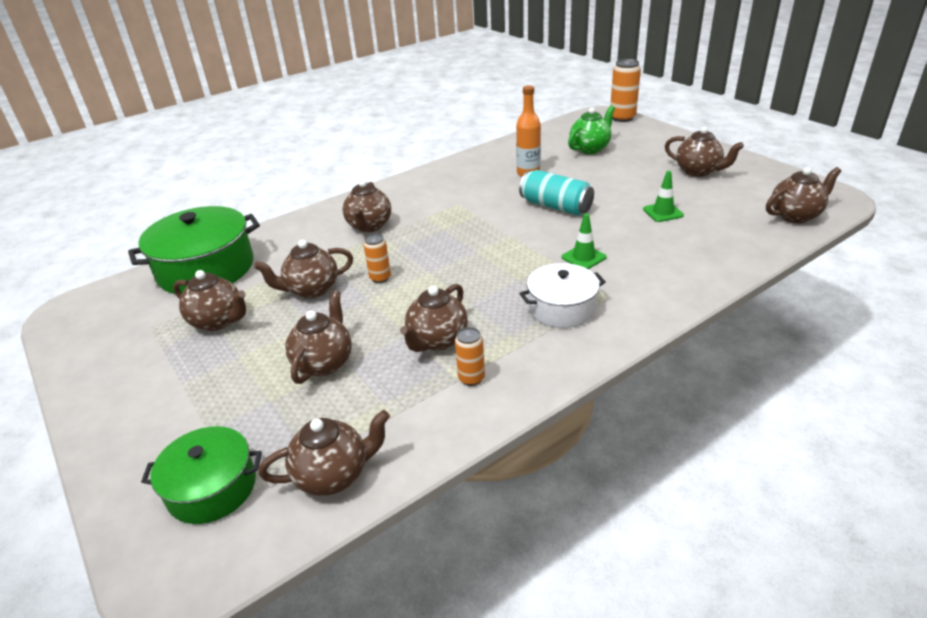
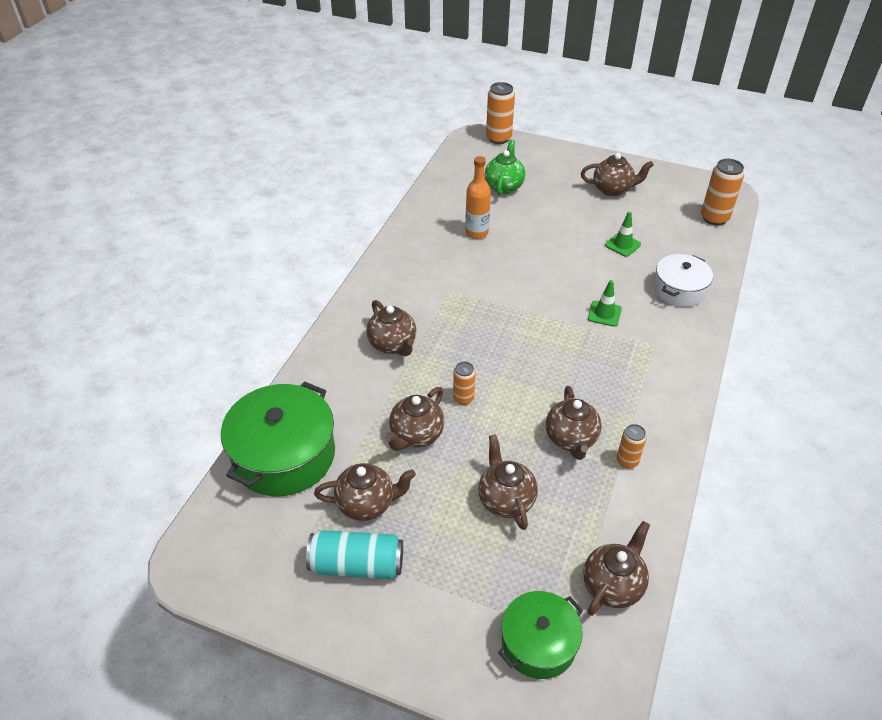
camera: 35 degrees left, 10 degrees up
turquoise can [519,170,594,215] -> turquoise can moved to [306,530,403,580]
white pot [519,263,606,328] -> white pot moved to [654,254,713,307]
brown teapot [766,167,842,223] -> orange can [701,159,744,225]

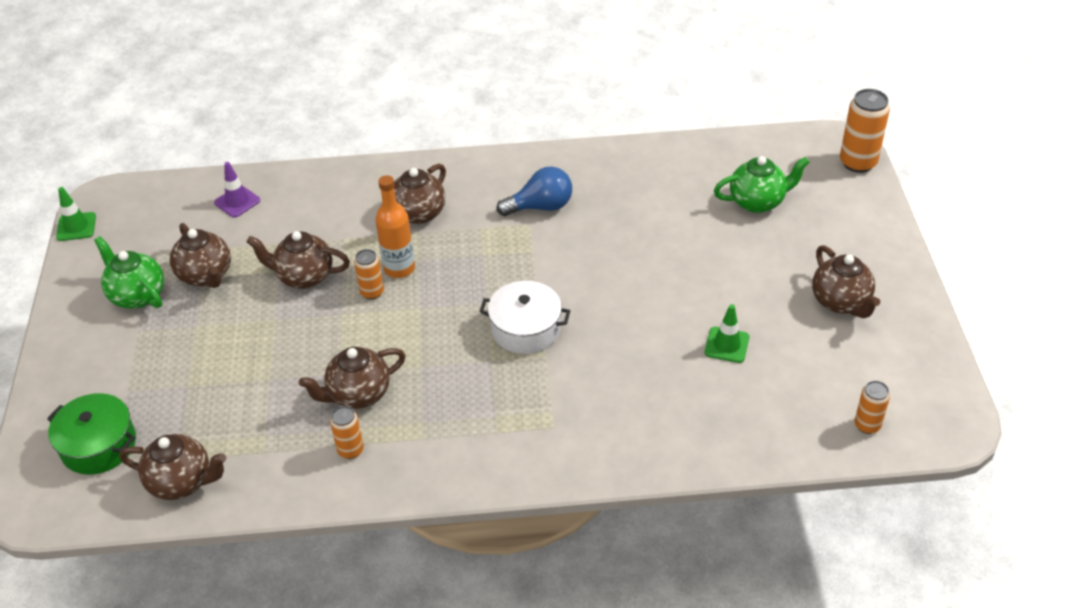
camera: 65 degrees right, 0 degrees up
green pot [221,381,335,496] -> purple traffic cone [214,162,260,218]
turquoise can [306,530,403,580] -> green teapot [94,236,164,309]
orange bottle [465,156,491,239] -> orange bottle moved to [375,175,415,278]
brown teapot [478,435,538,530] -> none
green traffic cone [588,280,622,327] -> green traffic cone moved to [56,187,96,241]
white pot [654,254,713,307] -> white pot moved to [479,281,570,354]
orange can [701,159,744,225] -> orange can [854,381,890,434], size x0.58
none -> blue light bulb [497,167,572,216]

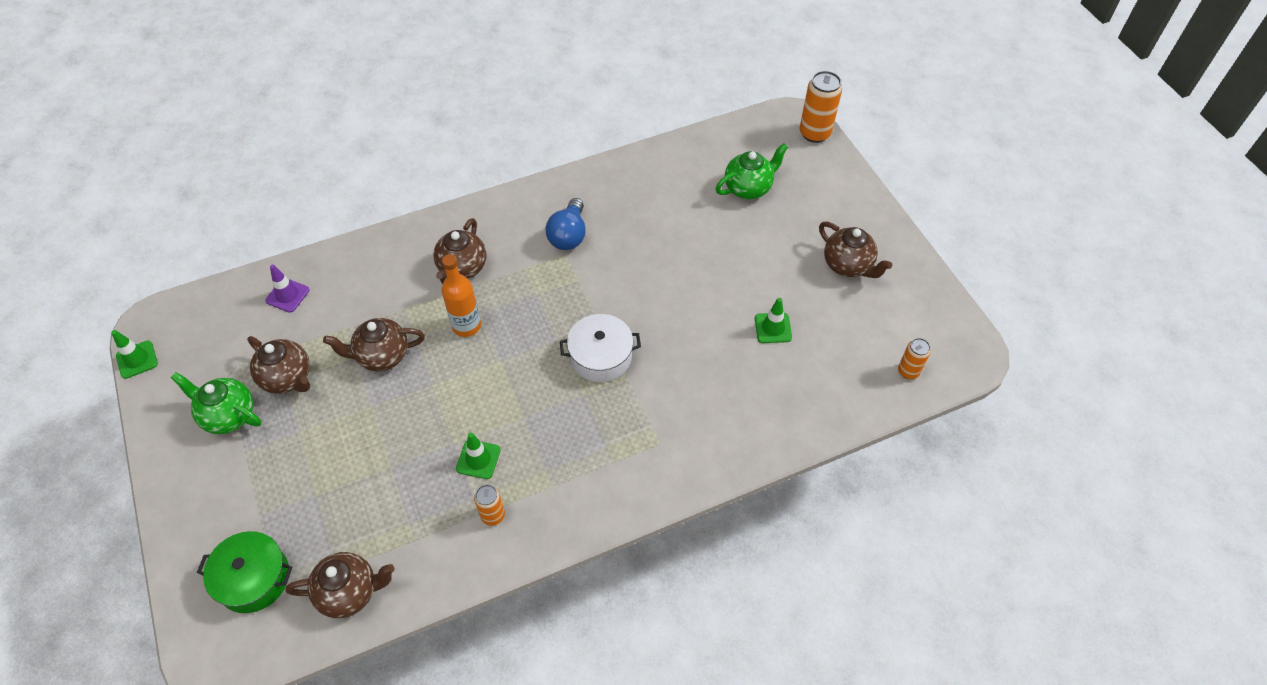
camera: 20 degrees left, 10 degrees up
brown teapot [299,347,406,409] -> green traffic cone [456,433,501,479]
orange can [354,249,384,299] -> none
blue light bulb [497,167,572,216] -> blue light bulb turned 135 degrees clockwise [545,198,586,250]

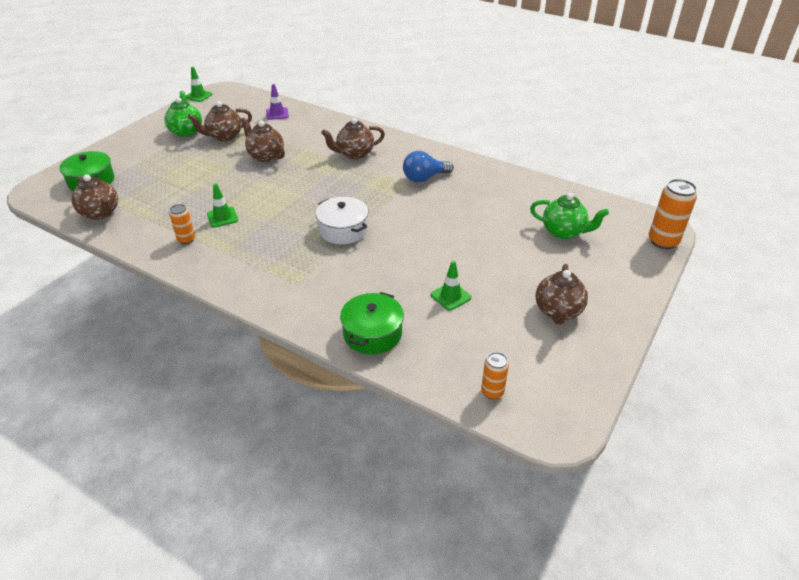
camera: 55 degrees right, 15 degrees down
brown teapot [247,336,310,394] -> brown teapot turned 60 degrees clockwise [188,101,252,142]
orange bottle [442,254,481,337] -> none
none -> green pot [340,292,404,355]

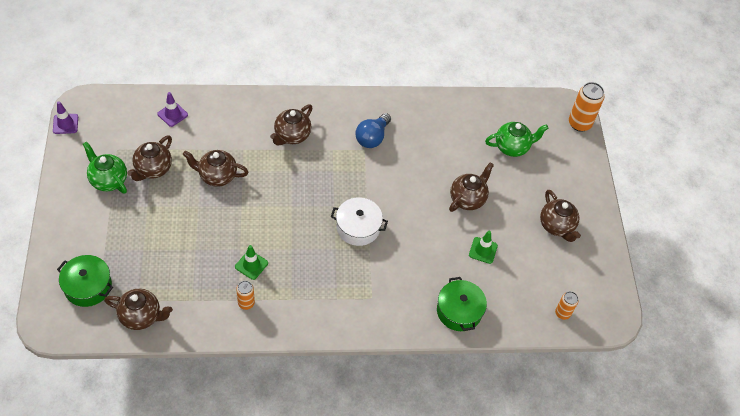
camera: 40 degrees left, 15 degrees up
green traffic cone [186,67,213,102] -> purple traffic cone [53,101,78,134]
none -> brown teapot [449,162,494,212]

